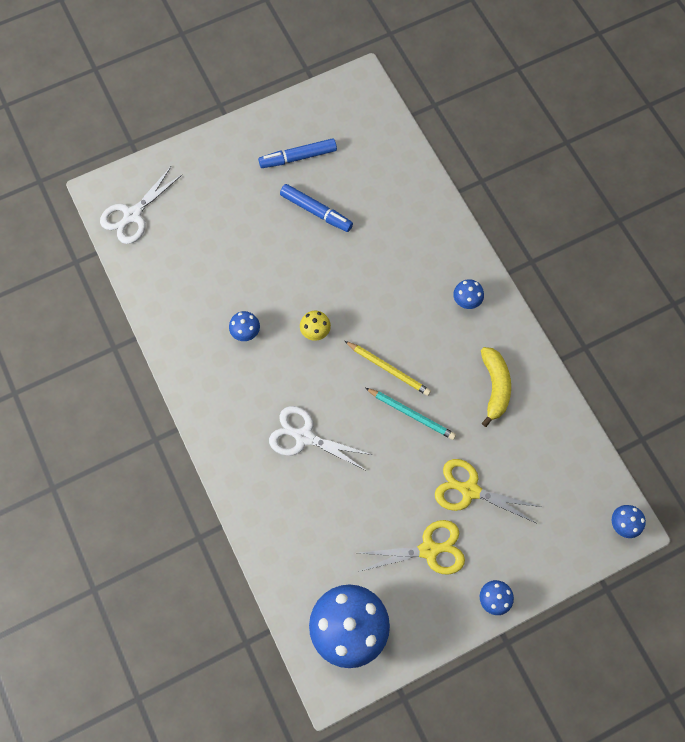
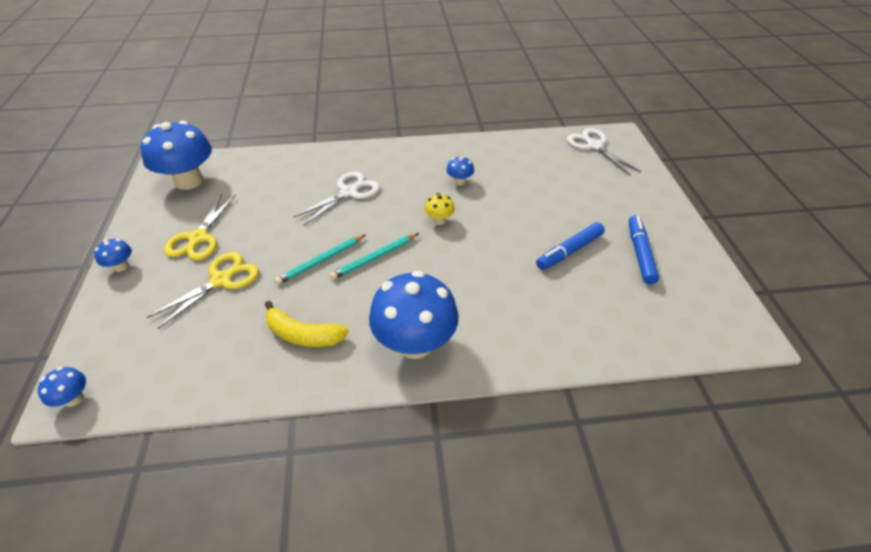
camera: 110 degrees right, 25 degrees down
yellow pencil [345,341,431,396] -> turquoise pencil [330,233,419,280]
blue mushroom [453,279,484,309] -> blue mushroom [369,271,459,359], size x2.28

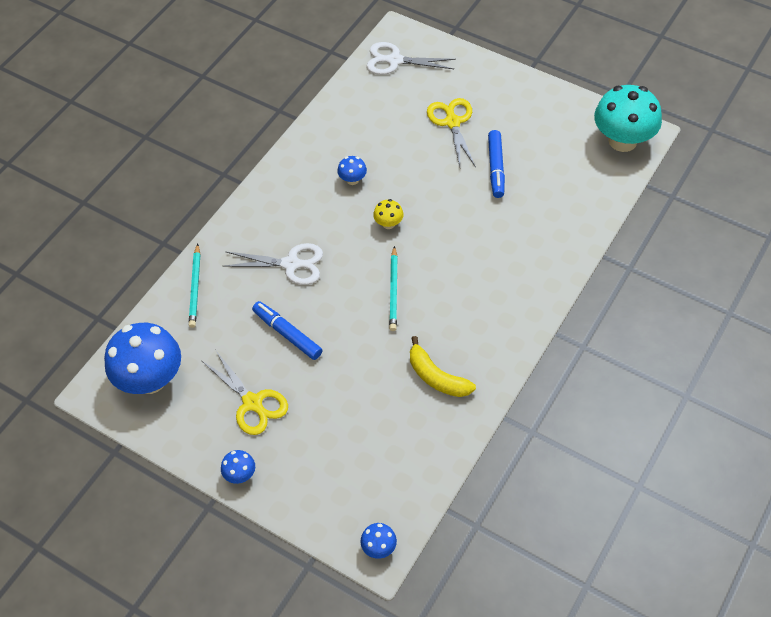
camera: 50 degrees left, 10 degrees up
yellow scissors [146,252,259,329] -> yellow scissors moved to [427,98,476,167]
yellow banana [265,301,349,347] -> yellow banana turned 75 degrees clockwise [410,336,476,397]
turquoise pencil [274,235,366,285] -> turquoise pencil moved to [189,244,200,328]
white scissors [293,172,380,226] -> white scissors turned 105 degrees clockwise [223,243,323,285]
blue mushroom [369,271,459,359] -> none
blue marker [629,215,659,284] -> blue marker moved to [252,301,322,360]
none -> turquoise mushroom [594,85,662,152]

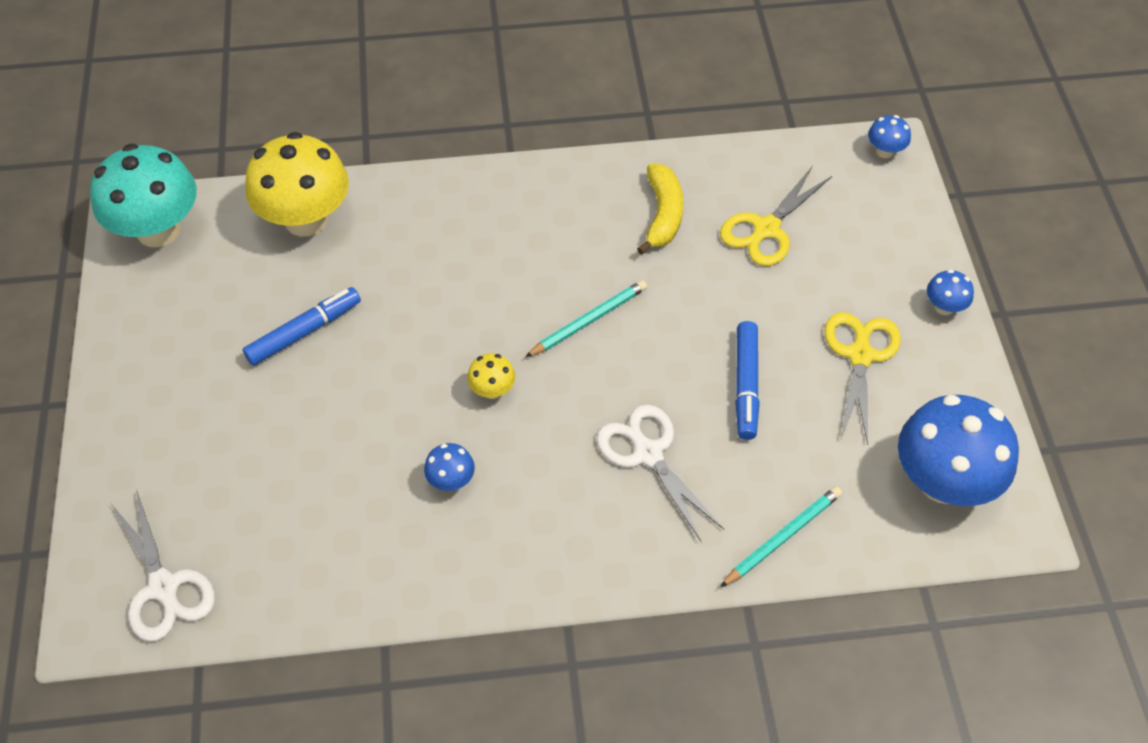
camera: 130 degrees left, 0 degrees up
yellow scissors [427,98,476,167] -> yellow scissors moved to [720,166,832,266]
none -> yellow mushroom [245,132,349,236]

